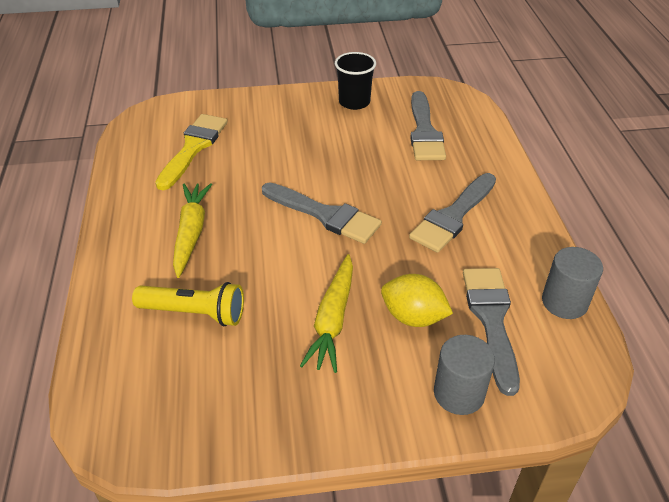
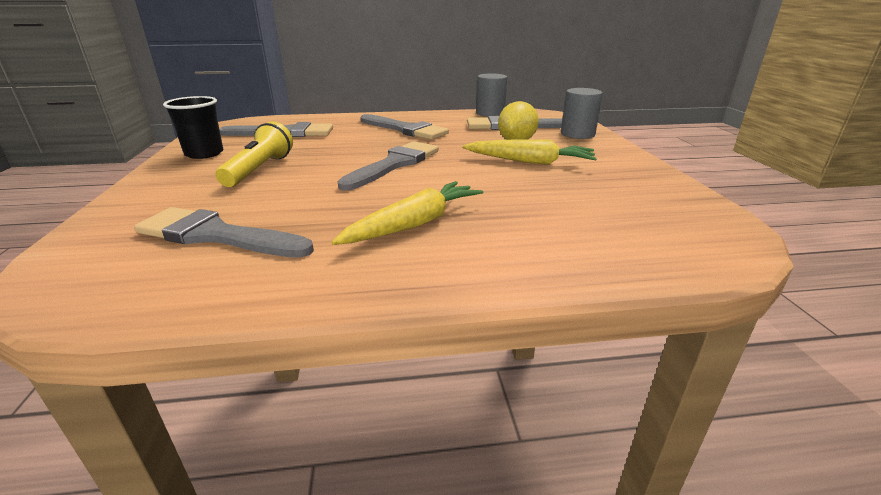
camera: 90 degrees left, 15 degrees down
yellow flashlight [132,282,244,326] -> yellow flashlight moved to [216,121,293,187]
yellow brush [155,114,228,190] -> grey brush [134,207,314,258]
yellow carrot [173,183,212,278] -> yellow carrot turned 135 degrees clockwise [332,181,484,245]

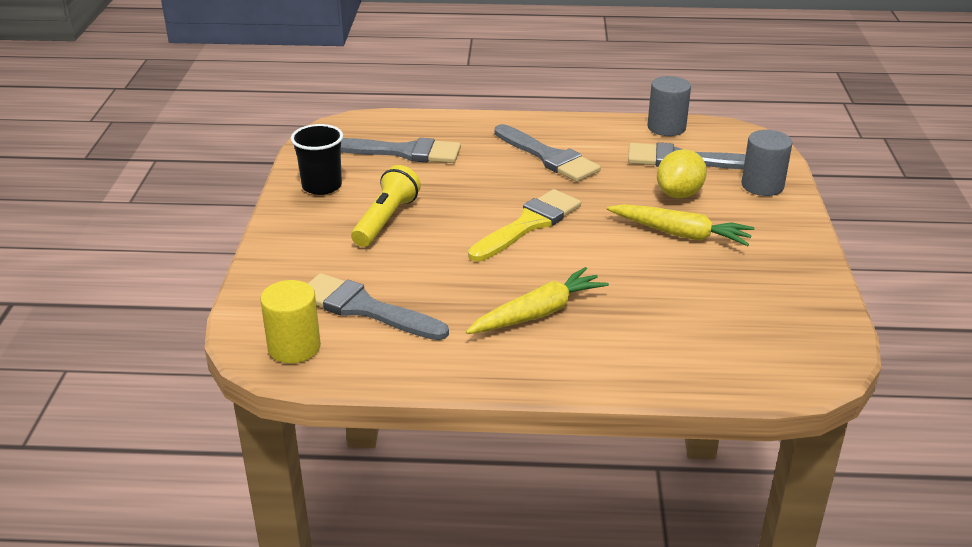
camera: 10 degrees right, 5 degrees up
grey brush [338,141,439,191] -> yellow brush [468,189,581,262]
none -> yellow cylinder [260,280,321,363]

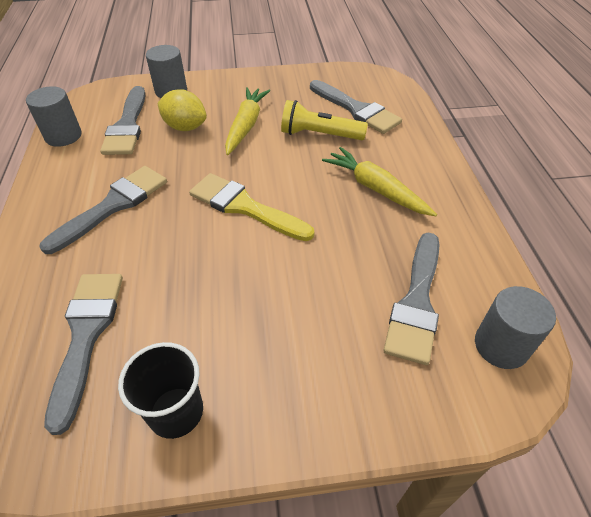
camera: 100 degrees left, 15 degrees up
yellow cylinder [260,280,321,363] -> grey cylinder [475,286,556,369]
yellow flashlight [351,165,421,247] -> yellow flashlight moved to [281,100,368,140]
none -> grey brush [310,80,402,134]

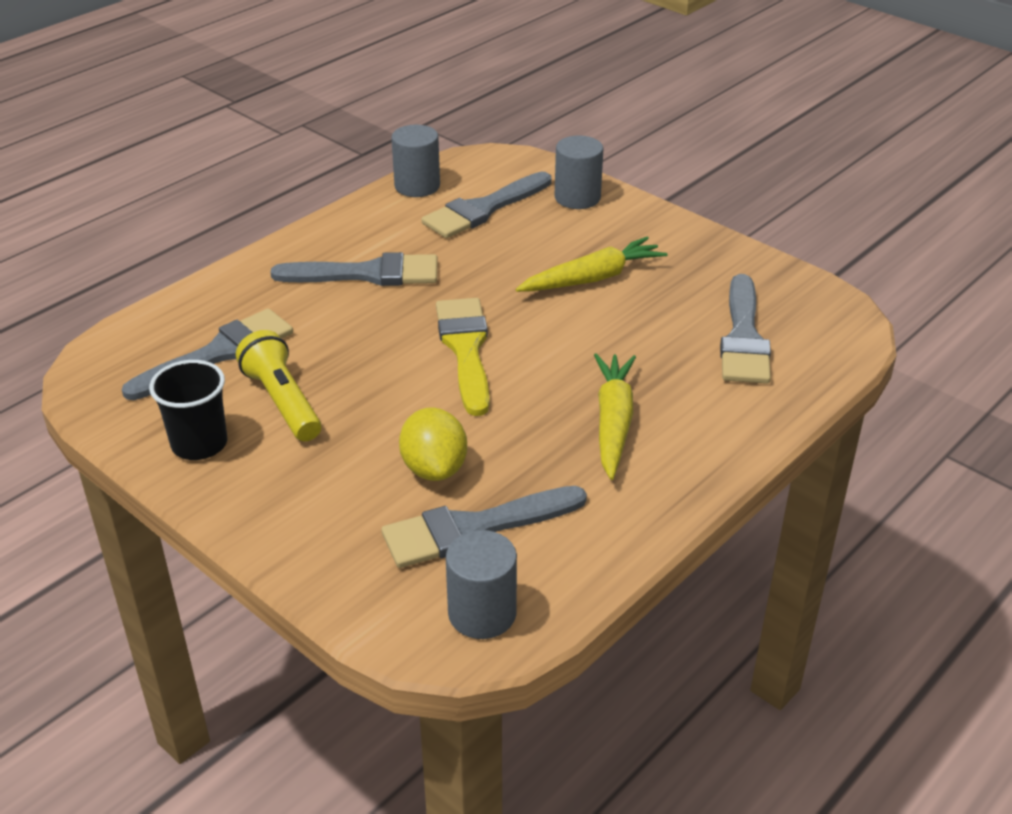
camera: 50 degrees right, 10 degrees down
yellow lemon [158,89,207,131] -> yellow lemon moved to [399,407,467,481]
yellow flashlight [281,100,368,140] -> yellow flashlight moved to [236,330,321,441]

